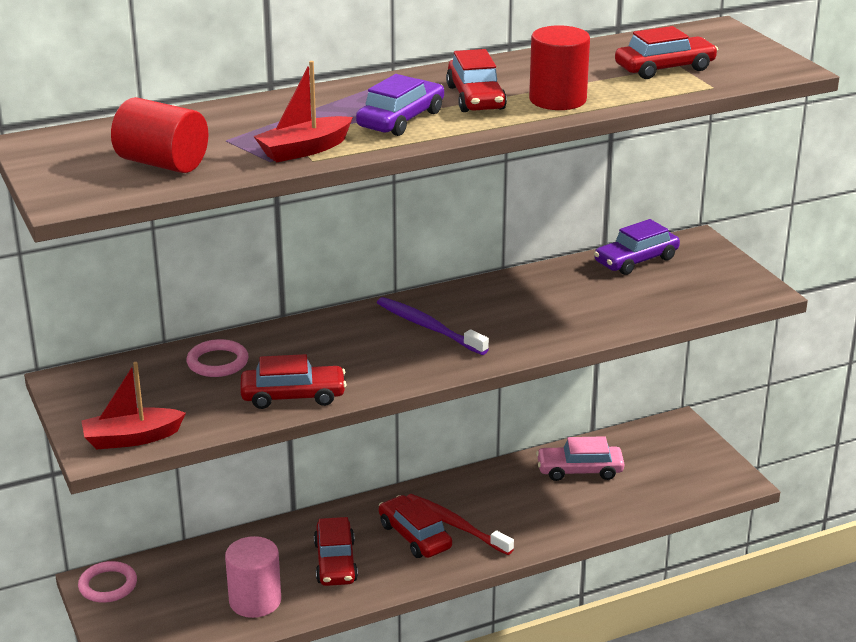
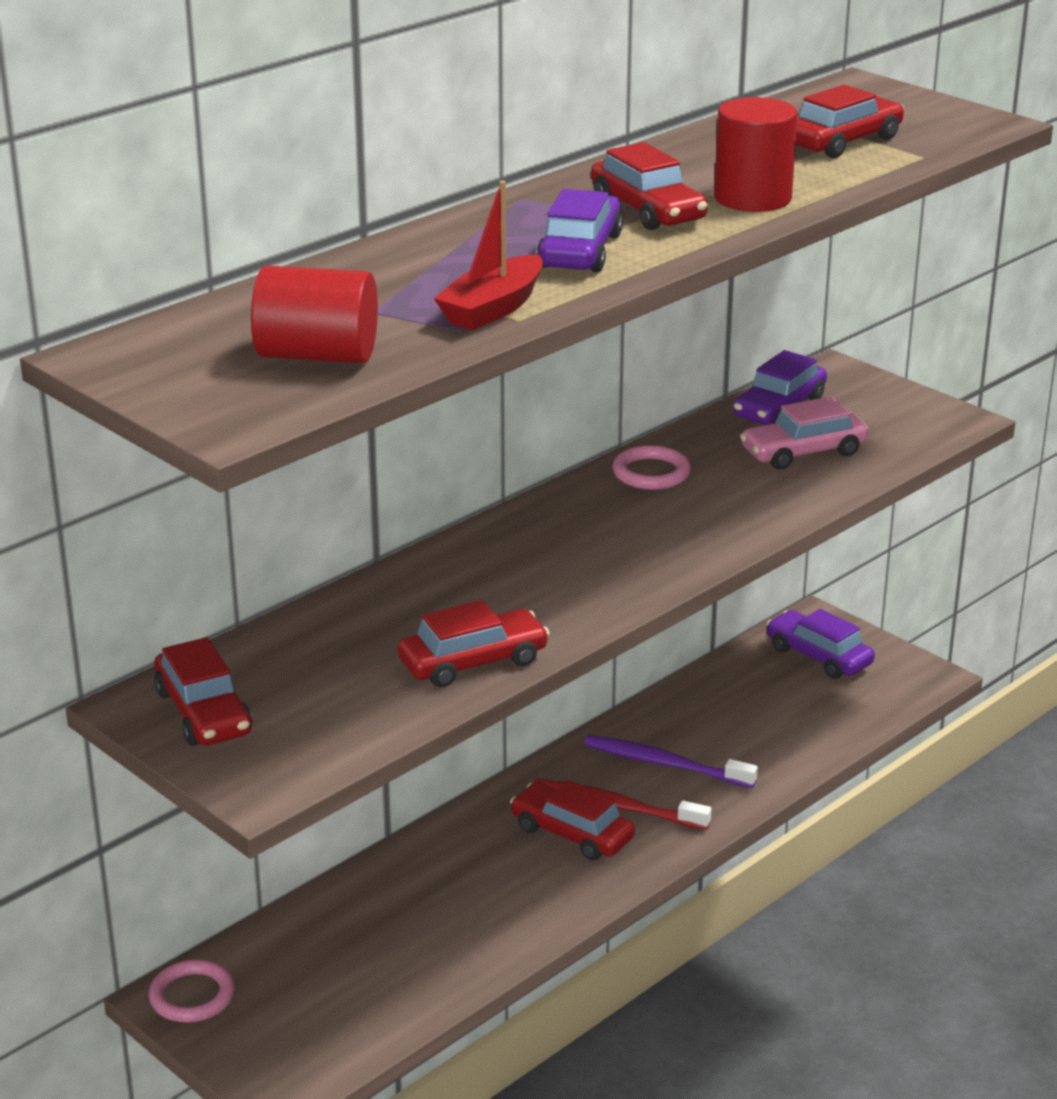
camera: 20 degrees left, 0 degrees up
red boat [82,362,186,450] -> none
pink ring [186,339,249,377] -> pink ring moved to [612,445,691,490]
pink cylinder [225,536,281,618] -> none
red car [314,517,358,586] -> red car moved to [154,637,253,746]
purple toothbrush [377,297,489,355] -> purple toothbrush moved to [584,735,758,788]
pink car [536,436,624,481] -> pink car moved to [740,397,868,470]
none -> purple car [766,609,875,679]

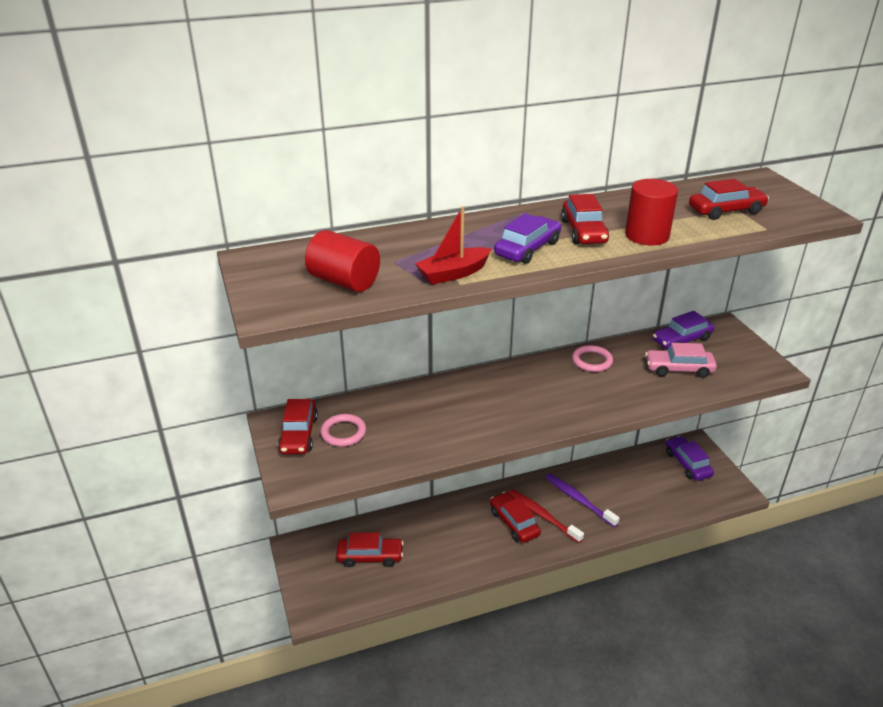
camera: 25 degrees right, 5 degrees up
pink ring [149,959,235,1023] -> pink ring moved to [320,414,366,447]
red car [397,600,549,687] -> red car moved to [336,533,404,567]

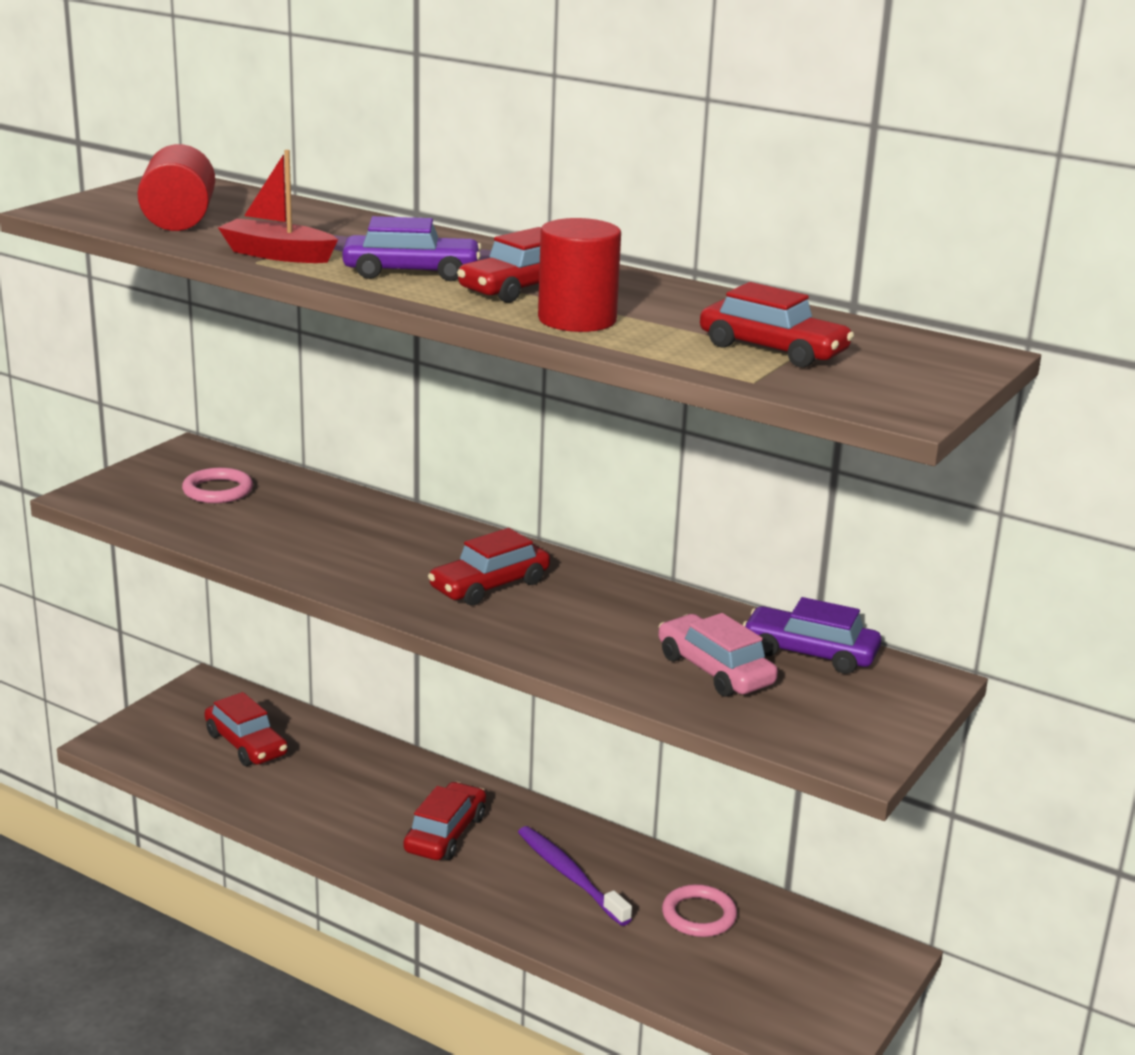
camera: 50 degrees right, 10 degrees down
red car [278,399,318,454] -> red car moved to [428,528,550,605]
red toothbrush [508,489,584,543] -> none
purple toothbrush [545,474,620,527] -> purple toothbrush turned 45 degrees counterclockwise [518,826,632,926]
pink ring [572,345,613,372] -> pink ring moved to [662,884,737,937]
purple car [666,436,714,481] -> none

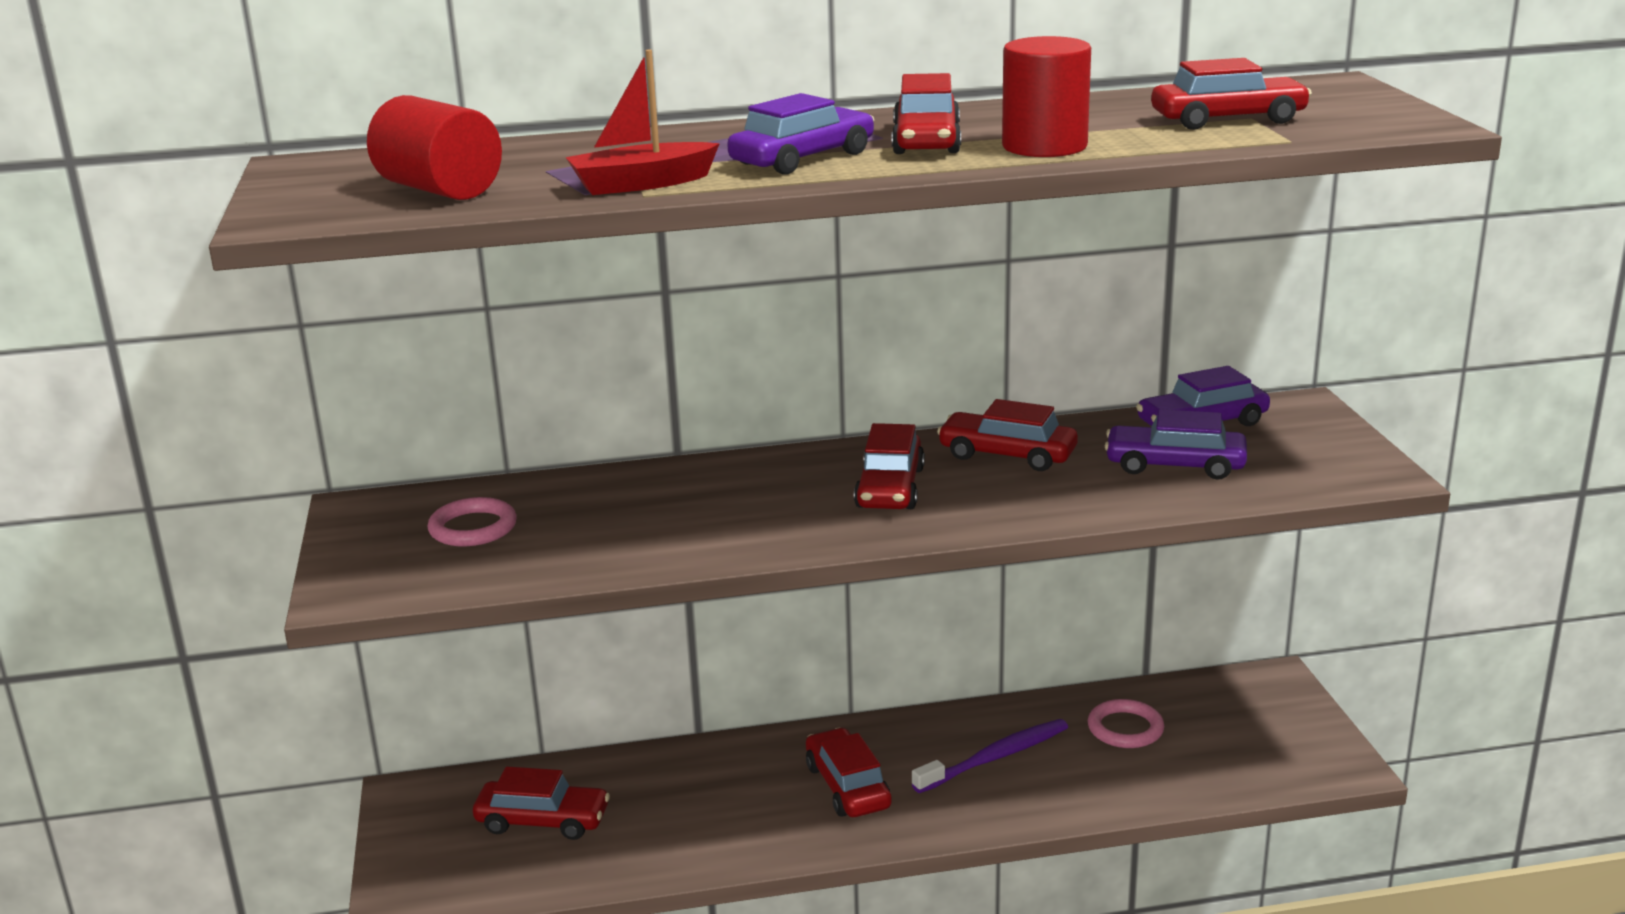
camera: 40 degrees left, 0 degrees up
purple toothbrush [518,826,632,926] -> purple toothbrush turned 135 degrees clockwise [912,719,1068,793]
pink car [658,613,778,697] -> purple car [1105,409,1247,480]
none -> red car [937,399,1078,471]

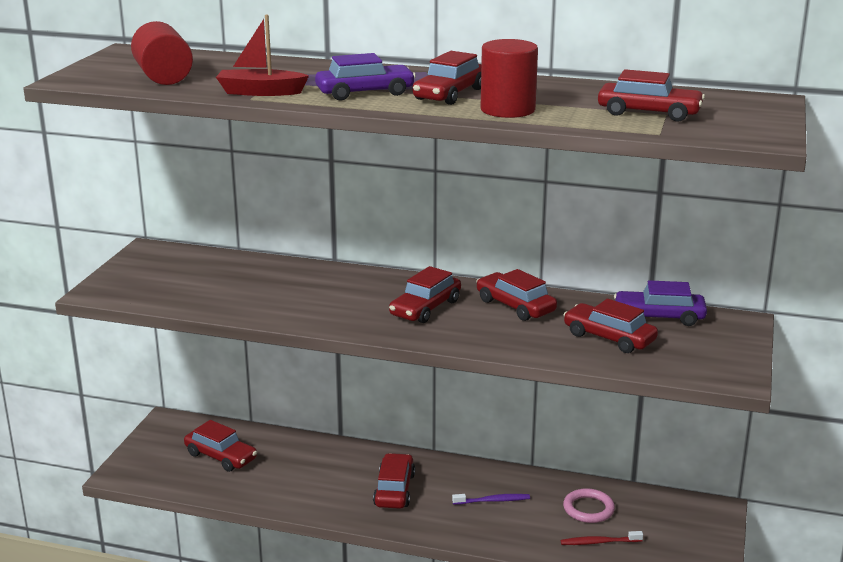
camera: 25 degrees right, 0 degrees up
pink ring [428,497,517,546] -> none
purple toothbrush [912,719,1068,793] -> purple toothbrush [452,494,530,505], size x0.64
purple car [1105,409,1247,480] -> red car [563,299,658,353]
none -> red toothbrush [561,531,643,545]

